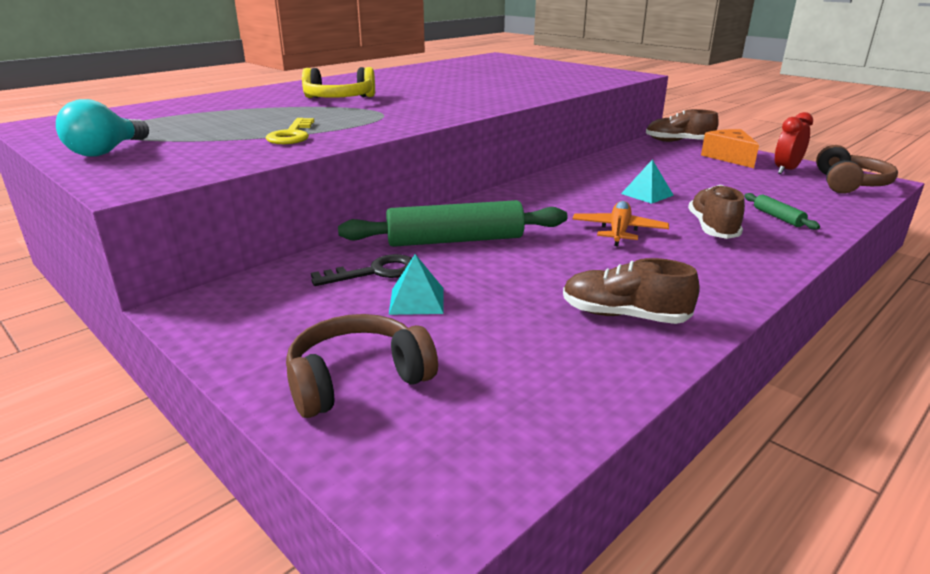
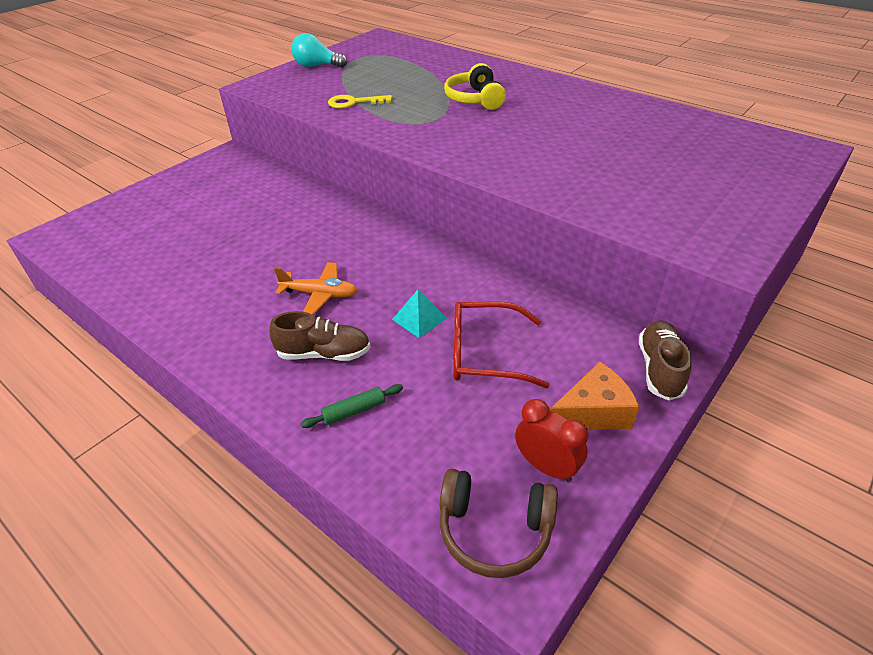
camera: 85 degrees right, 15 degrees up
brown headphones [286,314,438,418] -> none
black key [311,254,412,286] -> none
green rolling pin [338,200,567,247] -> none
turquoise pyramid [389,254,444,315] -> none
brown shoe [563,258,700,324] -> none
none -> red glasses [453,302,550,388]

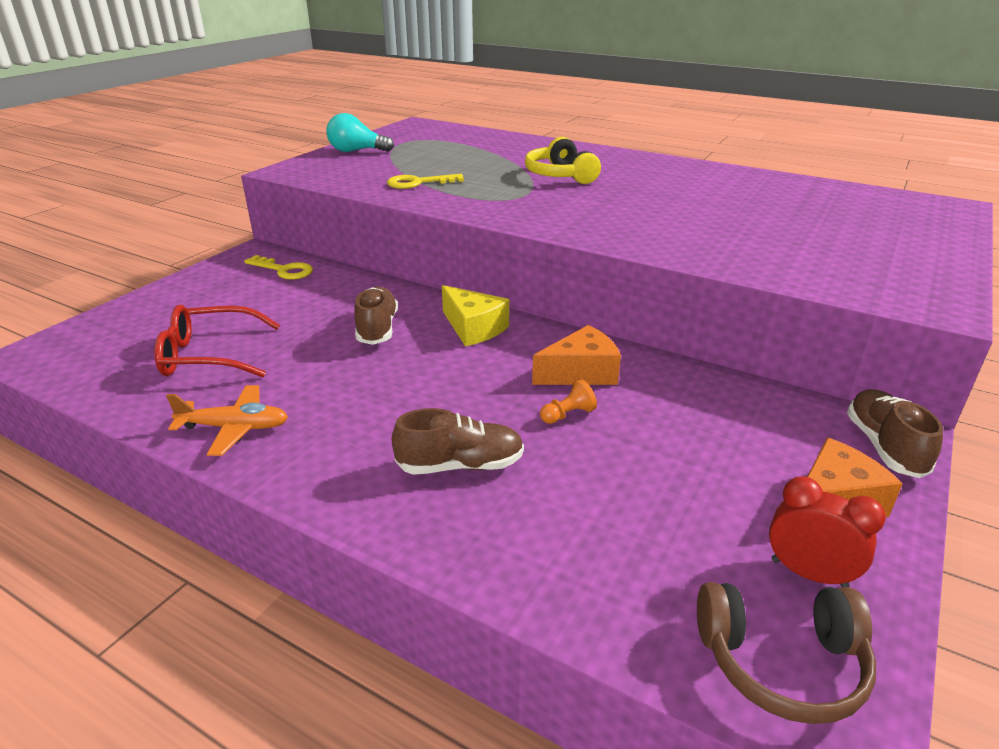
camera: 10 degrees left, 10 degrees down
orange plane [274,262,358,315] -> orange plane moved to [166,385,288,456]
green rolling pin [301,384,403,428] -> none
turquoise pyramid [392,290,447,338] -> orange pawn [540,379,597,424]
red glasses [453,302,550,388] -> red glasses moved to [154,305,280,377]
none -> yellow key [244,255,313,280]
none -> brown shoe [354,286,398,345]
none -> yellow cheese [442,285,509,346]
none -> orange cheese [532,325,621,385]

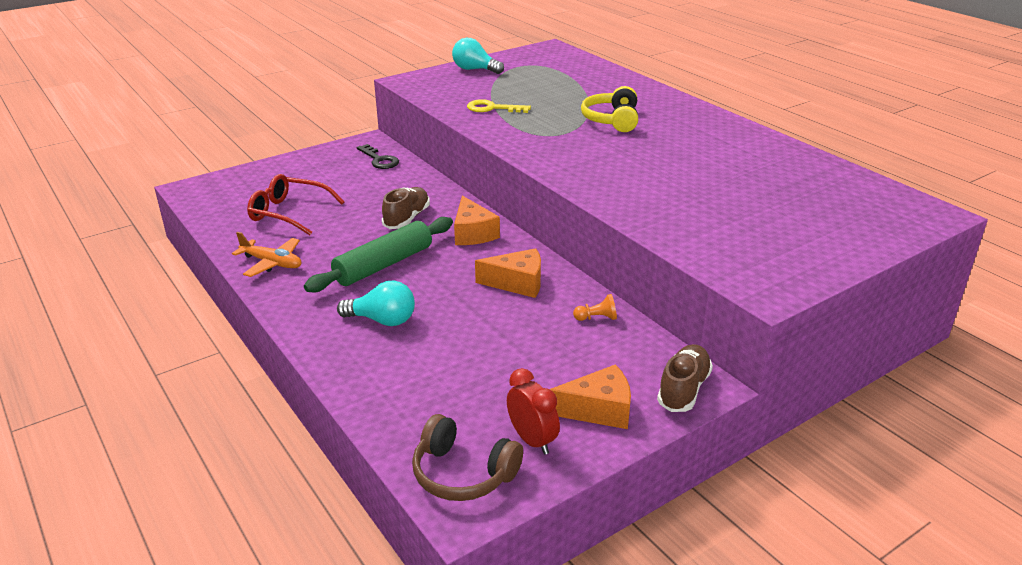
camera: 25 degrees right, 0 degrees up
yellow key [244,255,313,280] -> black key [357,144,399,169]
brown shoe [392,408,524,475] -> turquoise light bulb [337,281,415,326]
yellow cheese [442,285,509,346] -> orange cheese [454,196,500,245]
orange pawn [540,379,597,424] -> orange pawn moved to [573,294,617,321]
none -> green rolling pin [304,217,453,292]

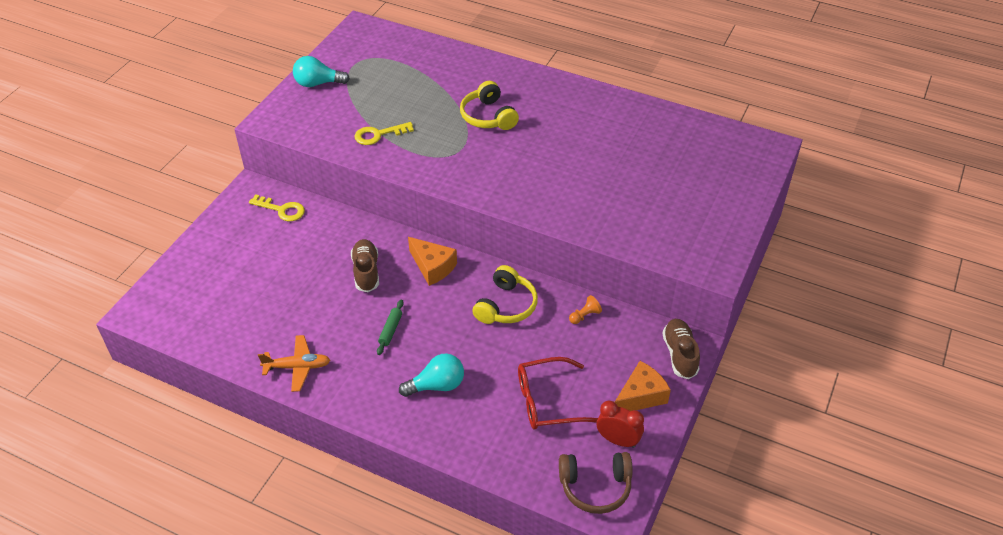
camera: 30 degrees left, 15 degrees up
red glasses [247,174,344,235] -> red glasses moved to [518,357,598,430]
green rolling pin [304,217,453,292] -> green rolling pin [377,300,404,355], size x0.45
black key [357,144,399,169] -> yellow key [249,194,305,221]
orange cheese [475,248,541,298] -> yellow headphones [472,265,538,324]

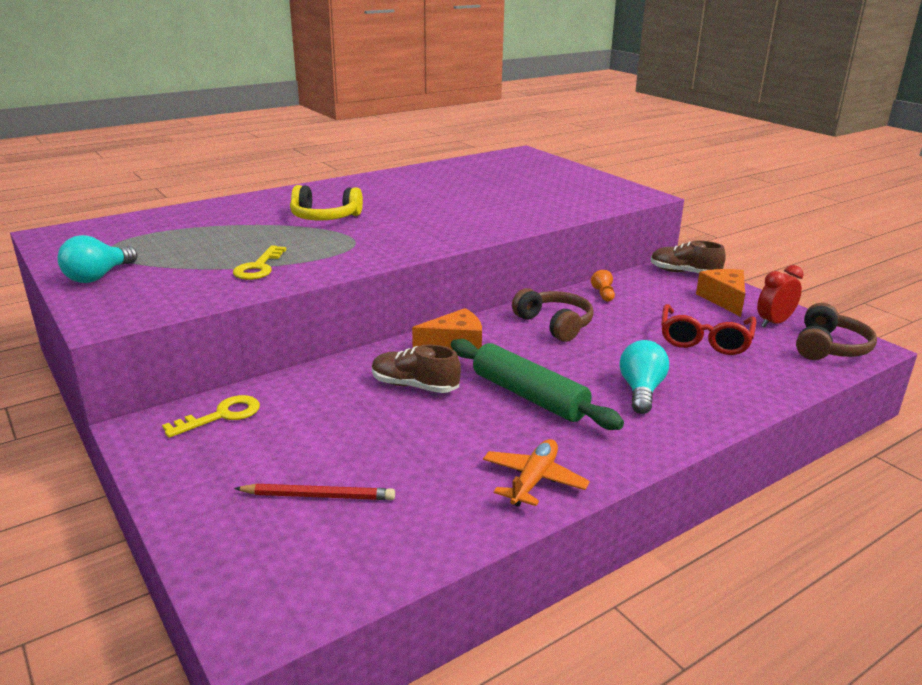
camera: 60 degrees left, 20 degrees down
green rolling pin [377,300,404,355] -> green rolling pin [451,339,624,430], size x2.22
yellow headphones [472,265,538,324] -> brown headphones [512,288,594,342]
none -> red pencil [234,484,395,500]

